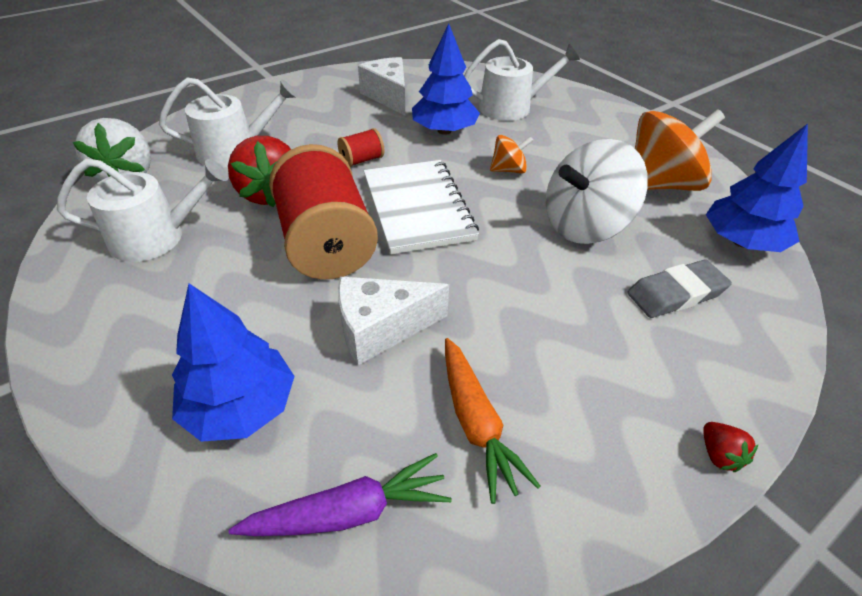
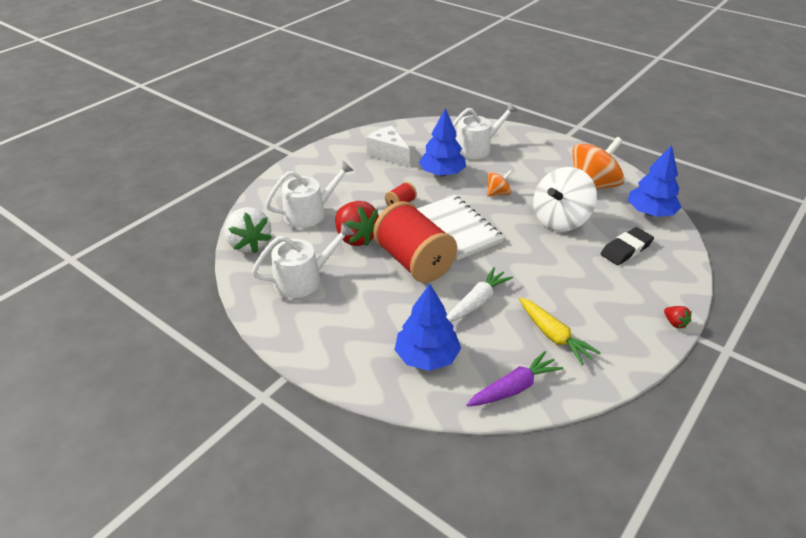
camera: 15 degrees left, 5 degrees down
white cheese [338,277,449,365] -> white carrot [447,267,513,322]
orange carrot [445,338,541,504] -> yellow carrot [519,297,601,365]
grey eraser [627,259,732,318] -> black eraser [600,227,654,265]

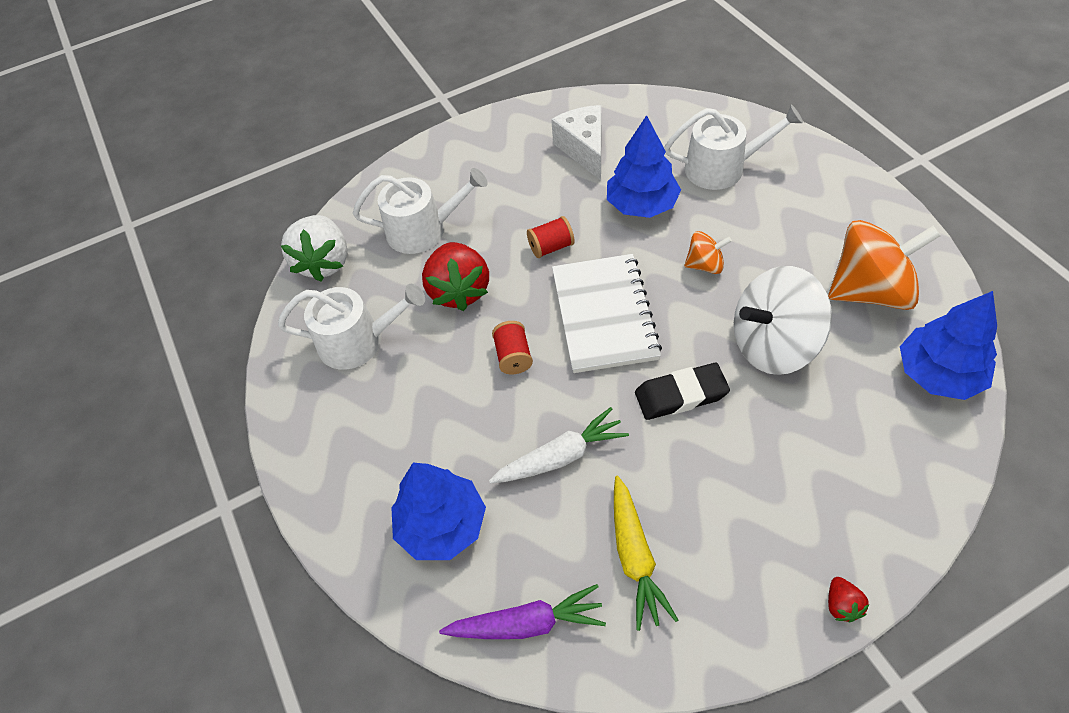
camera: 30 degrees right, 15 degrees up
red spool [373,201,457,283] -> red spool [492,321,533,375], size x0.42
black eraser [600,227,654,265] -> black eraser moved to [635,363,730,420]

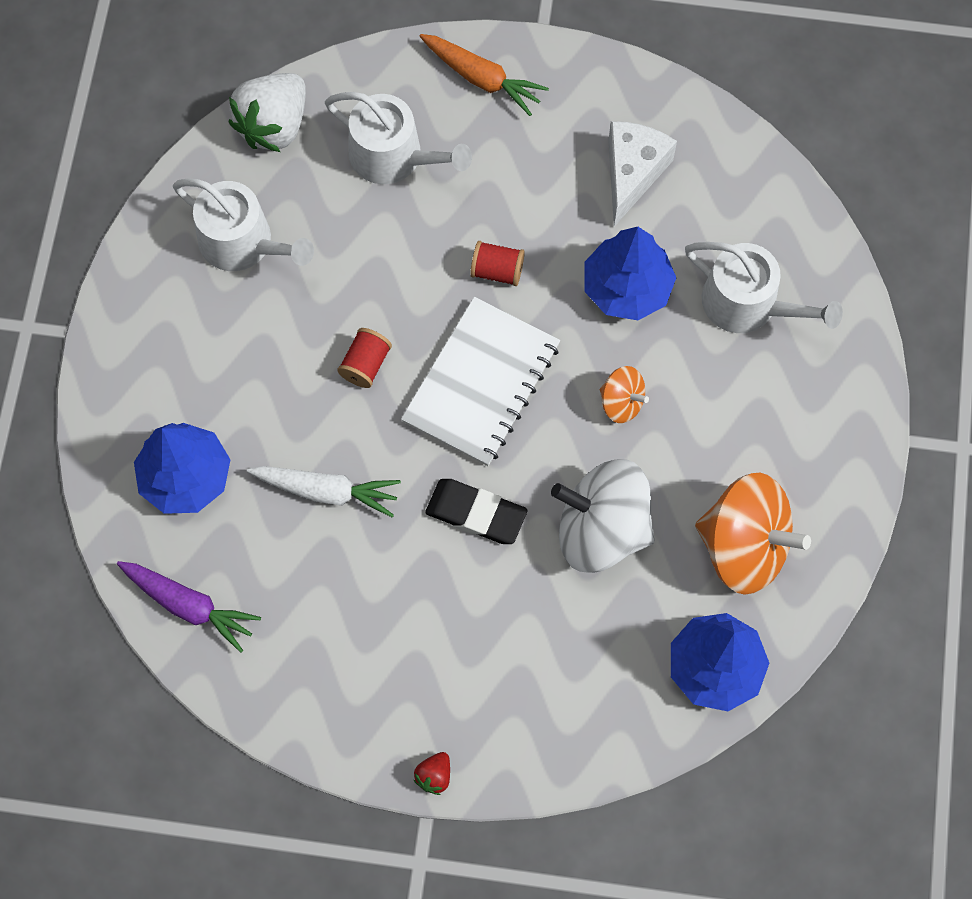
camera: 30 degrees right, 15 degrees up
red strawberry [422,242,489,311] -> none
yellow carrot [614,476,678,631] -> none
none -> orange carrot [419,34,549,116]

